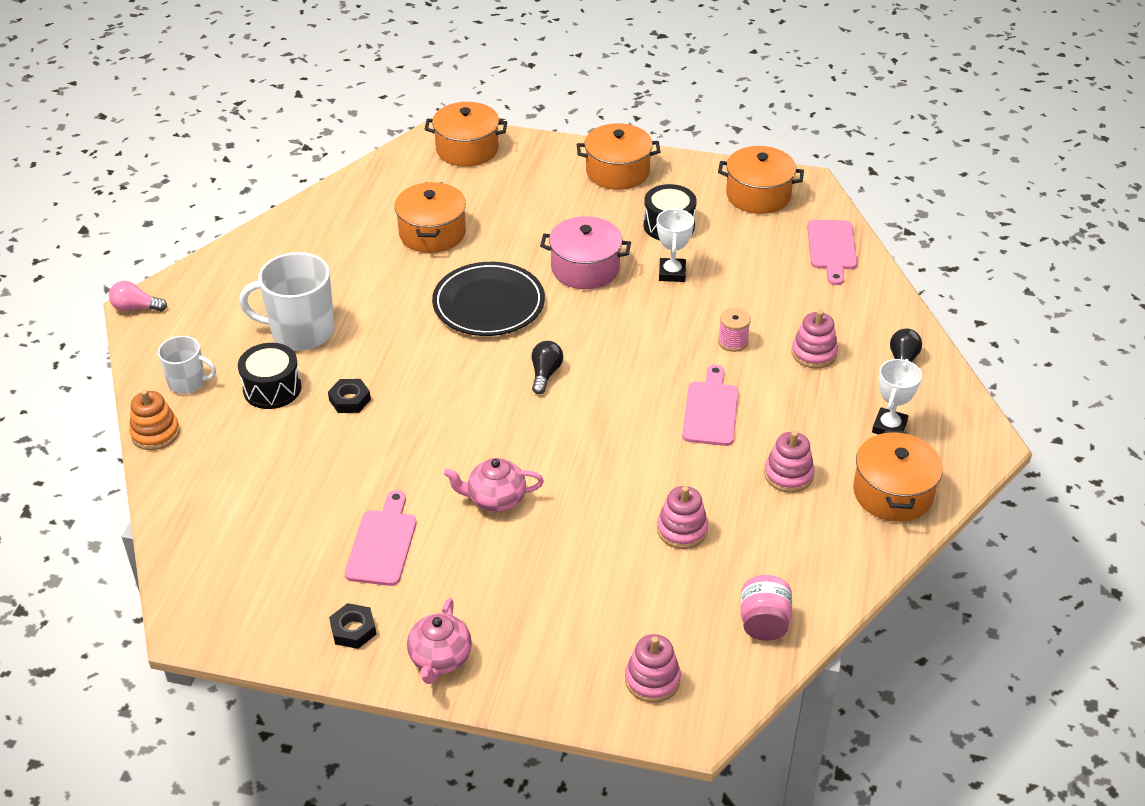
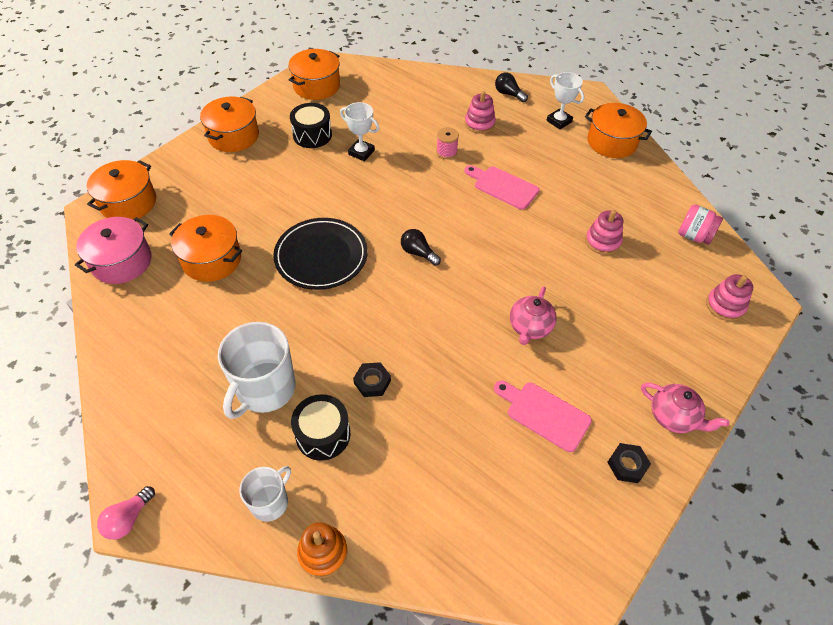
camera: 65 degrees left, 10 degrees up
pink pot [540,216,631,289] -> pink pot moved to [75,217,152,284]
pink stacking toy [764,431,815,493] -> none
pink cutting board [807,220,857,285] -> none

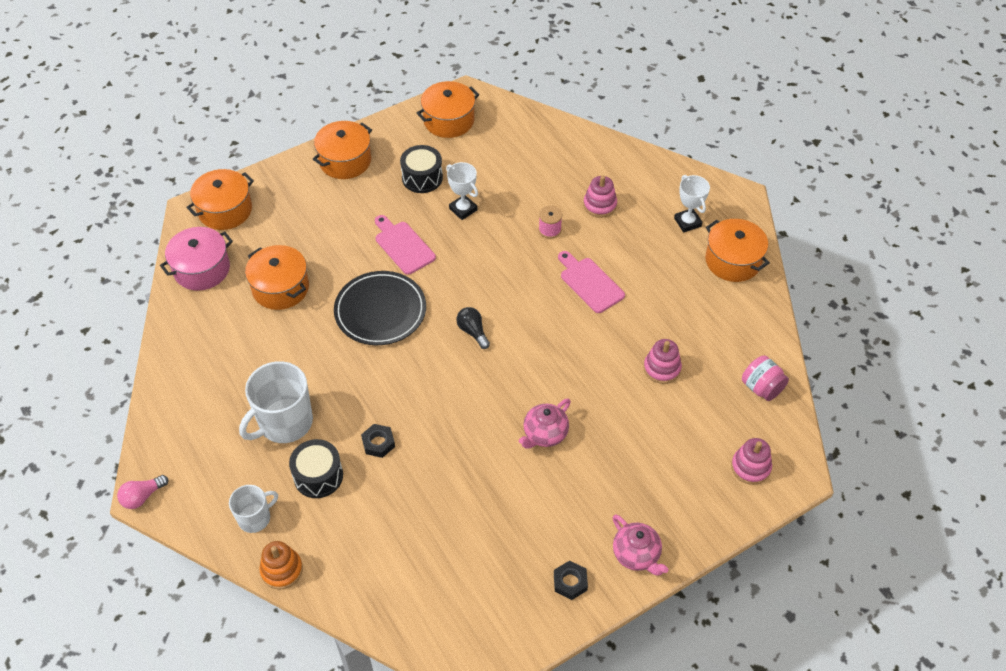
camera: 20 degrees right, 0 degrees up
pink cutting board [494,380,592,452] -> pink cutting board moved to [375,215,436,275]
black light bulb [495,73,528,102] -> none

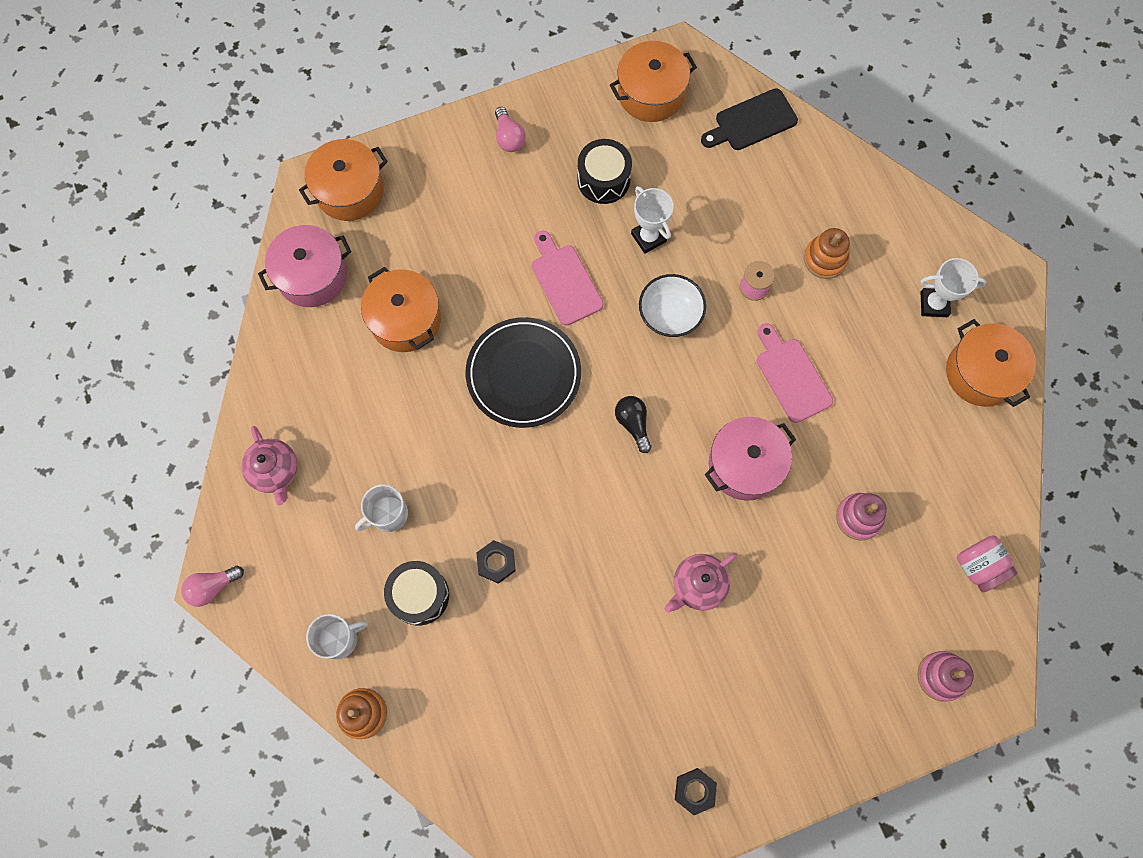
camera: 10 degrees right, 20 degrees up
white mug [239,361,313,443] -> white mug [355,484,408,532], size x0.57
orange pot [313,121,372,179] -> pink light bulb [495,107,526,152]
pink stacking toy [583,176,617,218] -> orange stacking toy [804,228,850,279]
pink teapot [613,514,668,576] -> pink teapot moved to [241,426,297,505]
white trophy [674,175,710,232] -> white trophy turned 75 degrees counterclockwise [920,258,987,317]
none -> white bowl [639,274,706,337]
none -> black cutting board [701,88,798,150]
none -> pink pot [705,417,796,501]

